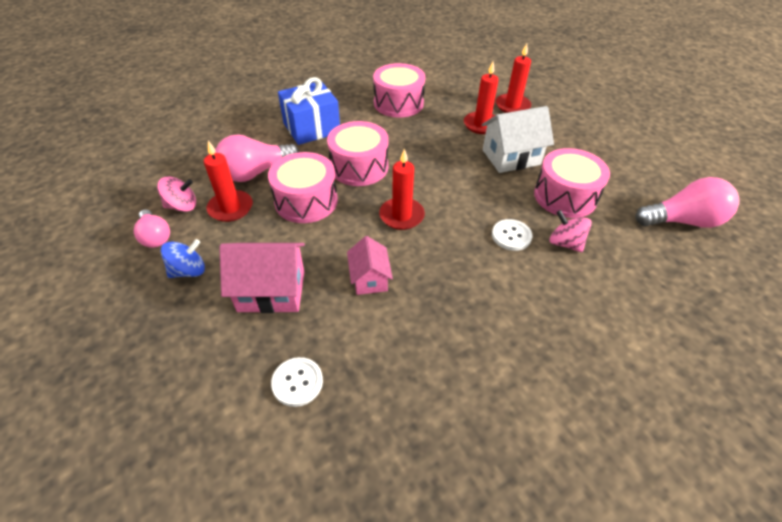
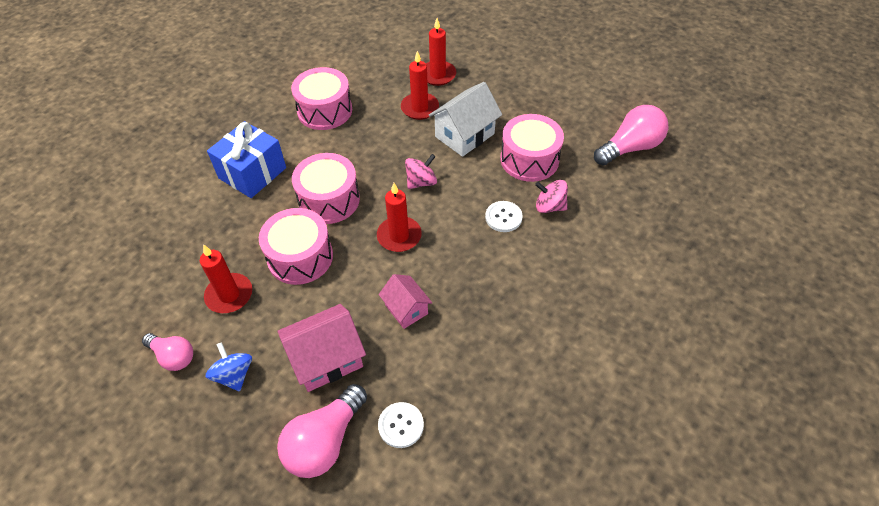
camera: 25 degrees left, 5 degrees up
pink spinning top [157,176,196,212] -> pink spinning top moved to [405,154,437,189]
blue spinning top [161,239,205,278] -> blue spinning top turned 60 degrees counterclockwise [205,342,252,391]
pink light bulb [215,134,300,182] -> pink light bulb moved to [277,384,367,478]

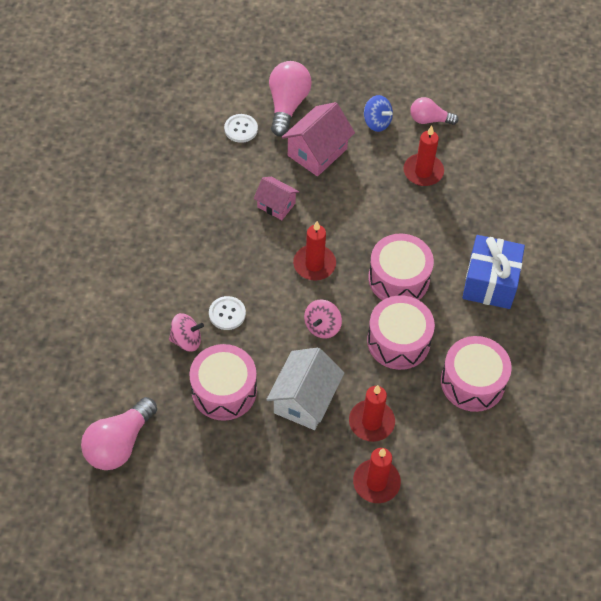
camera: 155 degrees right, 5 degrees up
pink drum [259,208,333,285] -> pink drum moved to [367,296,435,370]

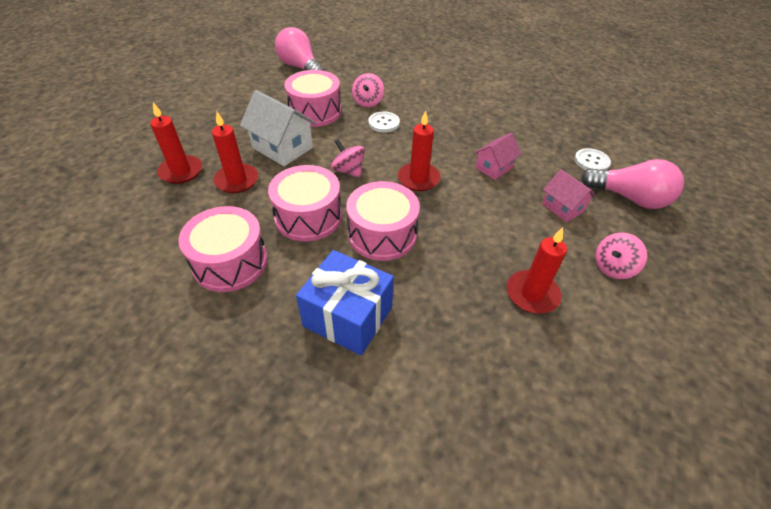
camera: 105 degrees right, 10 degrees down
pink house [282,102,355,176] -> pink house [542,169,596,222], size x0.62
blue spinning top [364,95,393,132] -> pink spinning top [595,232,647,279]
pink light bulb [410,97,458,125] -> none

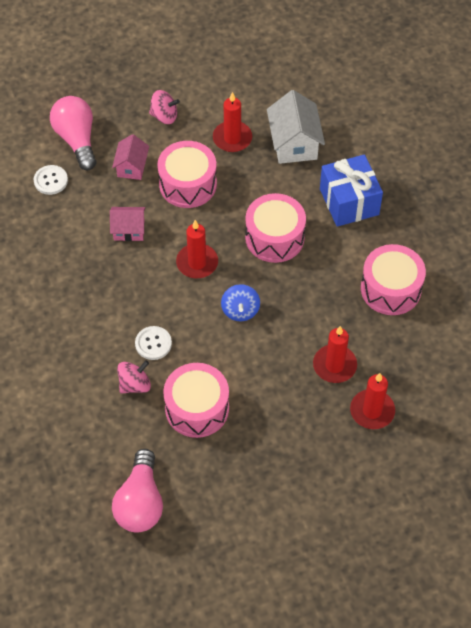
camera: 135 degrees left, 10 degrees up
white house [240,90,316,166] -> white house moved to [267,90,325,164]
pink drum [268,165,342,242] -> pink drum moved to [157,141,217,208]
pink spinning top [331,139,365,178] -> blue spinning top [221,284,260,321]

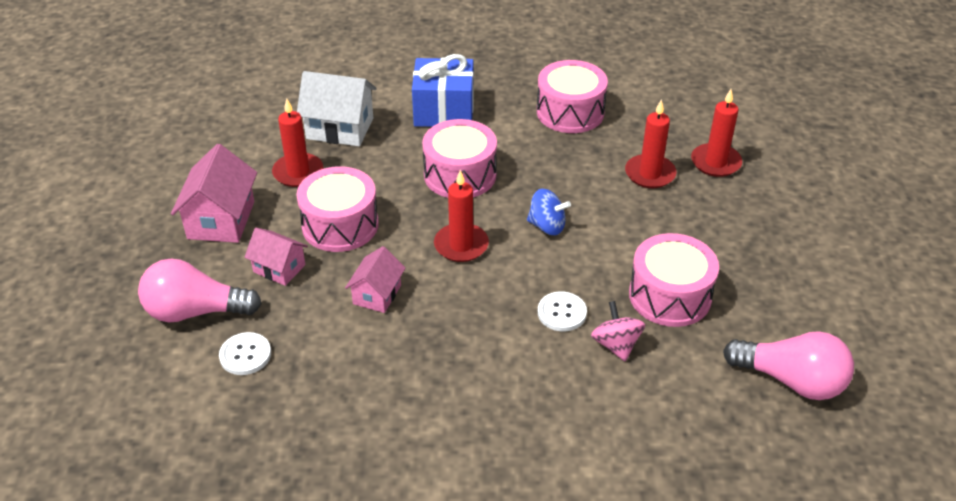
camera: 70 degrees left, 15 degrees down
pink spinning top [149,90,180,124] -> pink house [171,144,257,243]

